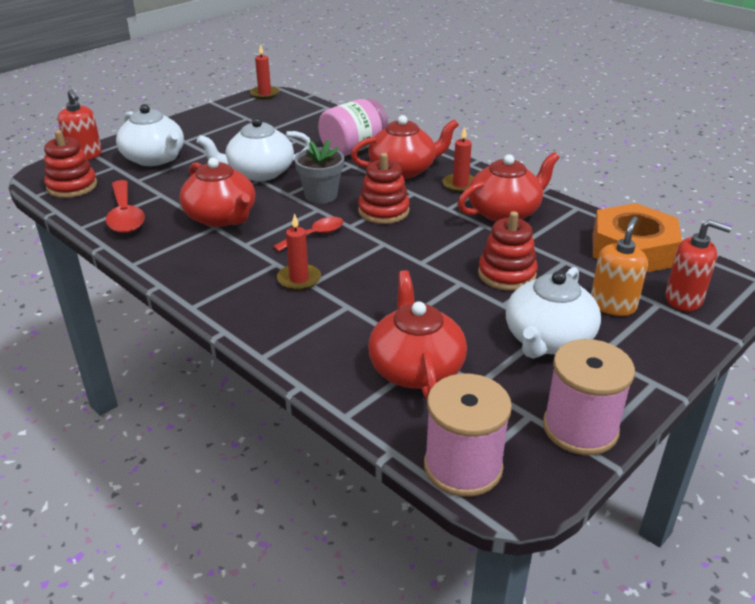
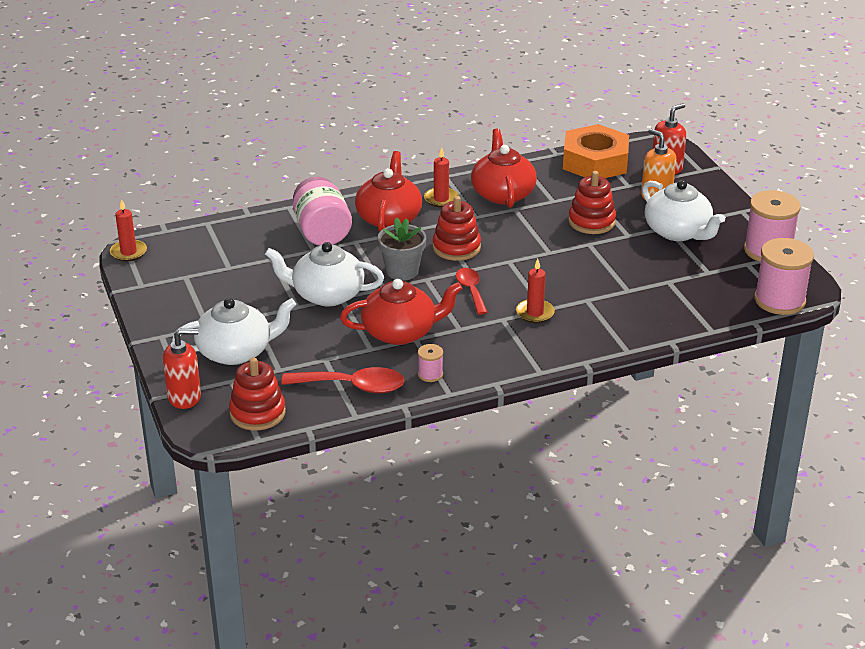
camera: 65 degrees left, 0 degrees up
white teapot [197,117,310,181] -> white teapot turned 90 degrees clockwise [265,242,384,306]
red teapot [368,270,467,400] -> none
none -> pink spool [418,344,443,382]

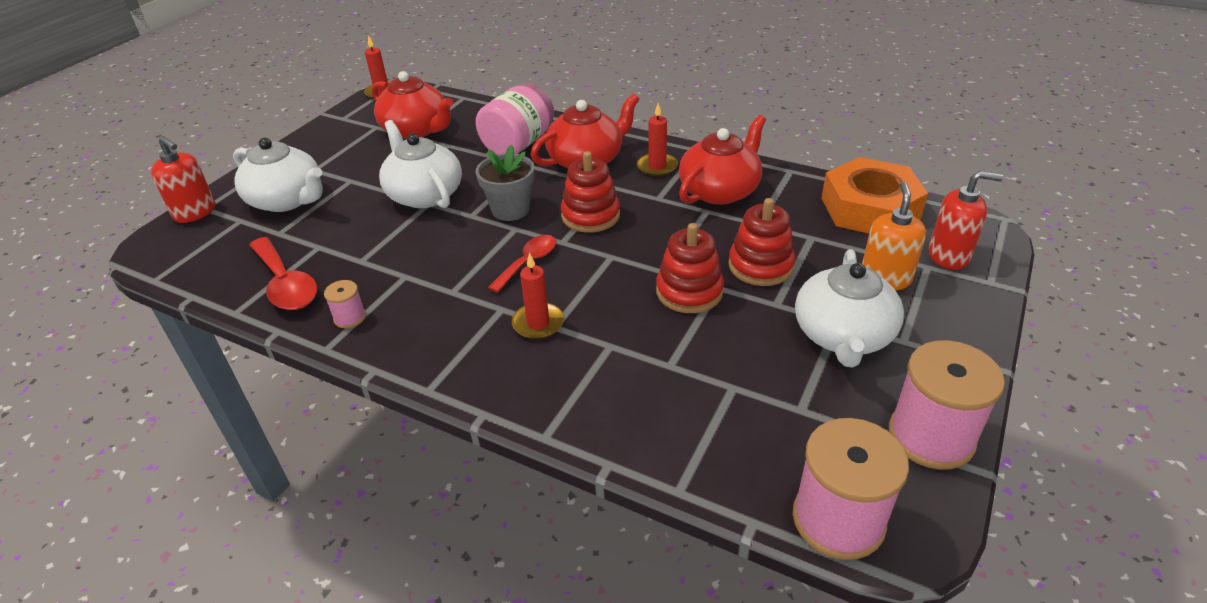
camera: 50 degrees right, 5 degrees up
red stacking toy [229,357,286,430] -> red stacking toy moved to [656,223,724,313]
red teapot [340,279,463,345] -> red teapot moved to [372,71,453,139]

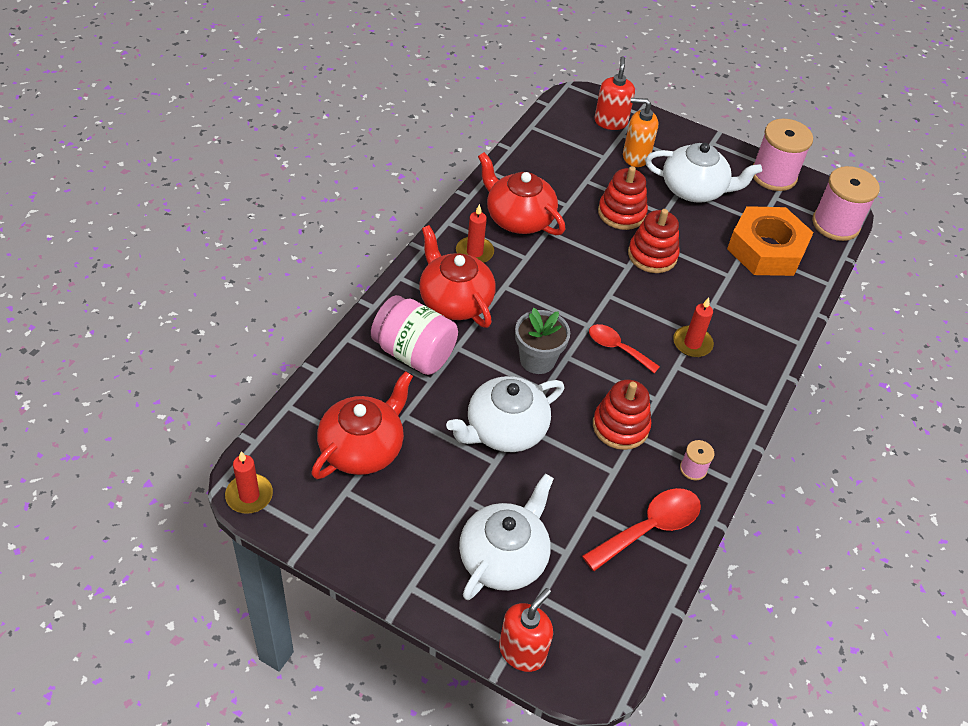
camera: 95 degrees left, 10 degrees up
red stacking toy [561,151,620,233] -> red stacking toy moved to [593,380,652,450]
orange nut [821,157,928,233] -> orange nut moved to [727,206,814,276]

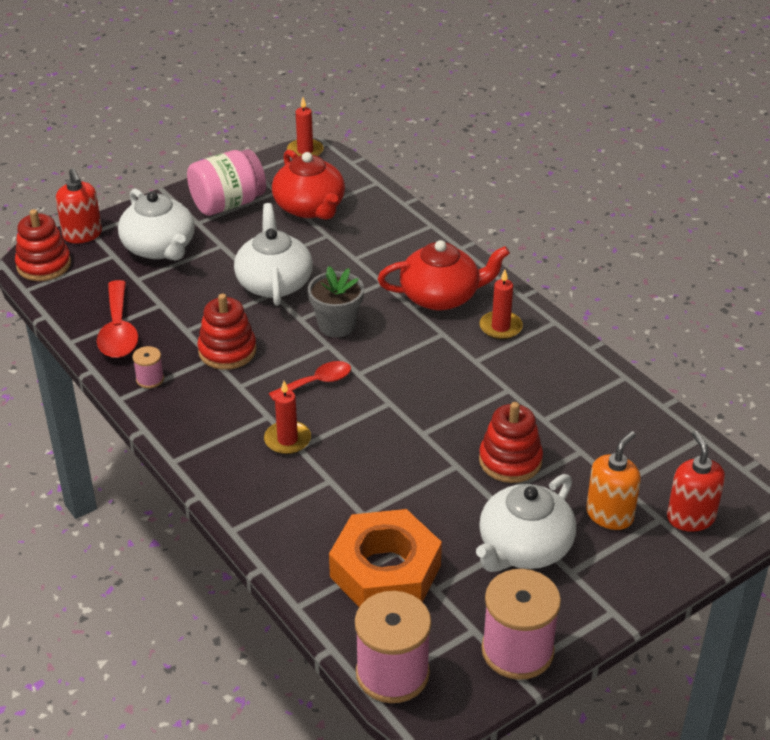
camera: 120 degrees right, 10 degrees down
pink jar [371,295,458,375] -> pink jar moved to [187,149,266,216]
red teapot [478,152,566,235] -> none
red soap dispenser [594,56,635,130] -> red soap dispenser turned 135 degrees counterclockwise [667,431,725,532]
red stacking toy [628,209,680,273] -> red stacking toy moved to [15,209,71,281]

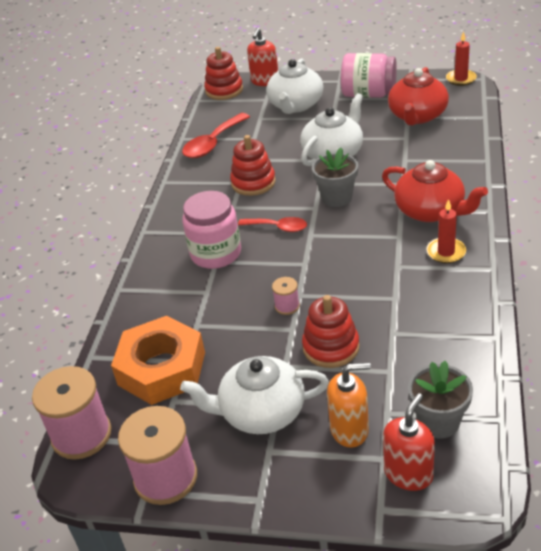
camera: 50 degrees right, 0 degrees up
pink spool [132,346,164,388] -> pink spool moved to [272,277,300,315]
red candle [264,381,311,454] -> pink jar [182,191,241,269]
none -> grey flower pot [408,361,473,439]

